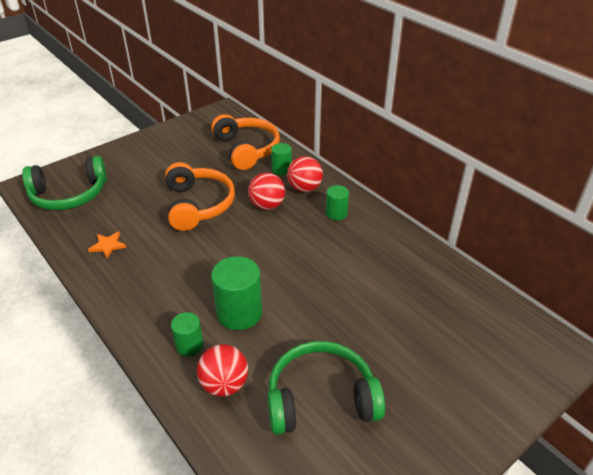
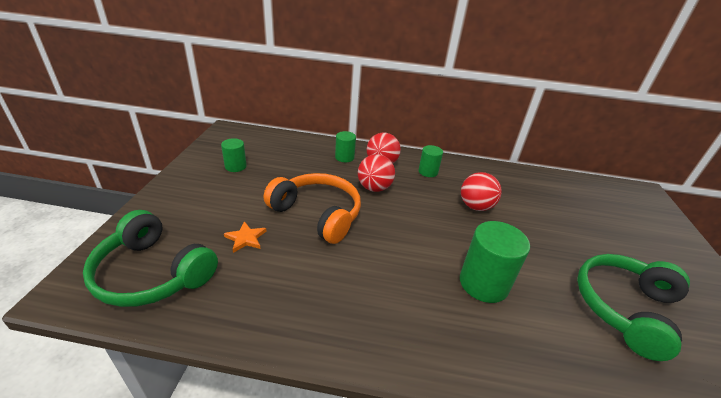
camera: 45 degrees left, 5 degrees down
green headphones [22,156,107,210] -> green headphones turned 90 degrees clockwise [83,210,218,307]
orange star [88,232,126,258] -> orange star moved to [224,221,266,253]
green cylinder [171,312,203,356] -> green cylinder moved to [221,138,247,172]
red ball [197,344,248,397] -> red ball moved to [461,172,502,211]
orange headphones [211,114,280,170] -> none

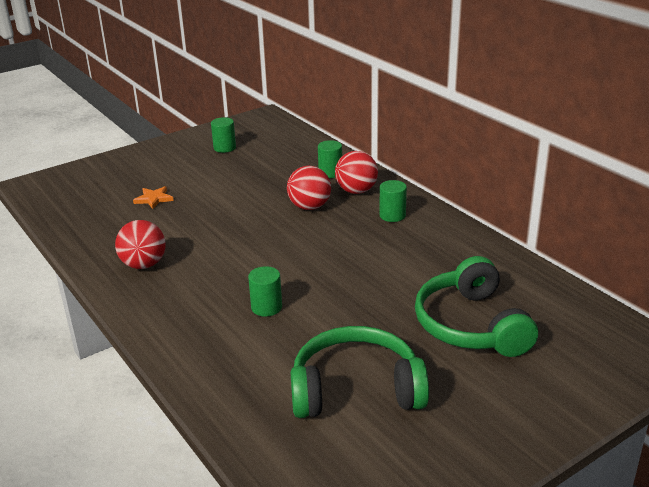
camera: 50 degrees right, 5 degrees down
green headphones [83,210,218,307] -> green headphones moved to [415,256,538,357]
orange headphones [264,173,361,244] -> none
green cylinder [460,221,530,303] -> green cylinder [248,266,282,317], size x0.57
red ball [461,172,502,211] -> red ball moved to [115,220,166,269]

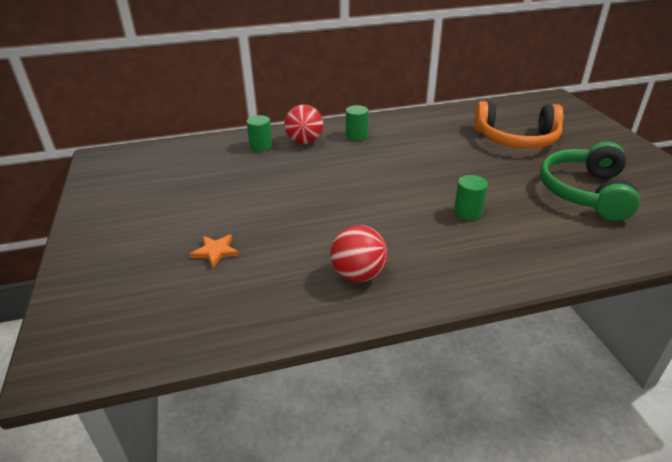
camera: 70 degrees left, 5 degrees up
green cylinder [211,117,236,153] -> none
red ball [287,166,331,210] -> none
green headphones [415,256,538,357] -> orange headphones [474,101,564,149]

